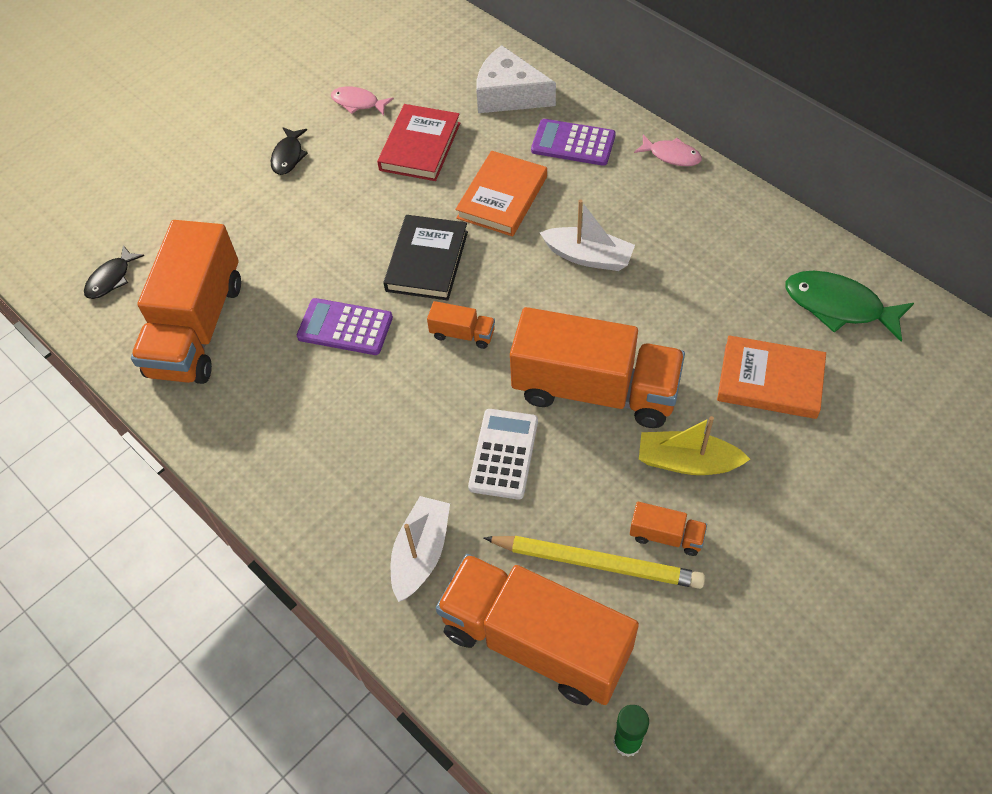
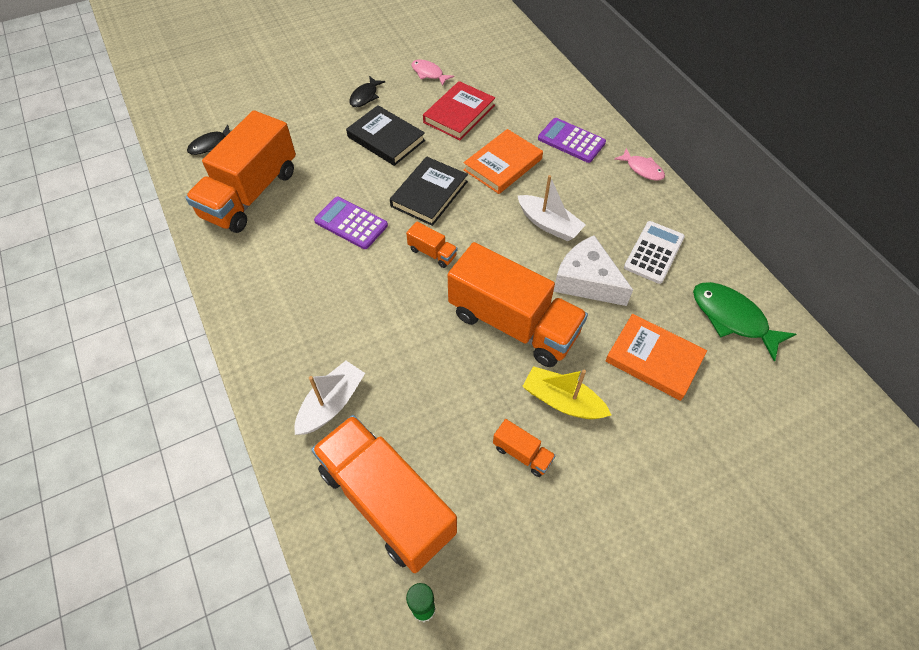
camera: 15 degrees right, 0 degrees up
white calculator [468,409,538,500] -> white calculator moved to [624,221,685,284]
white cheese [476,45,556,113] -> white cheese moved to [553,235,633,306]
yellow pencil [484,536,705,589] -> none
none -> black book [346,105,425,166]

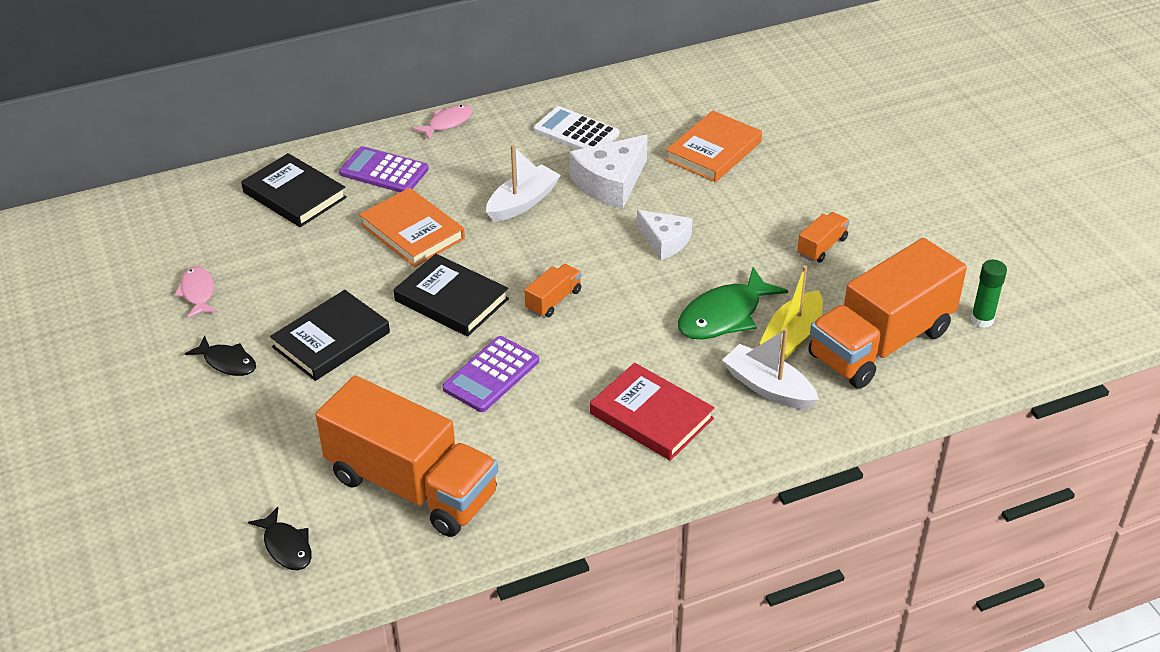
camera: 85 degrees left, 15 degrees down
pink fish [412,59,454,86] -> pink fish turned 120 degrees clockwise [174,266,217,318]
red book [423,81,495,140] -> red book moved to [590,363,715,461]
orange truck [448,242,588,367] -> white cheese [637,210,693,260]
yellow boat [522,366,611,419] -> yellow boat moved to [759,265,823,360]
purple calculator [538,118,606,163] -> purple calculator turned 75 degrees clockwise [339,146,429,192]
green fish [693,282,796,361] -> green fish moved to [678,267,788,339]
none -> black book [241,153,347,227]

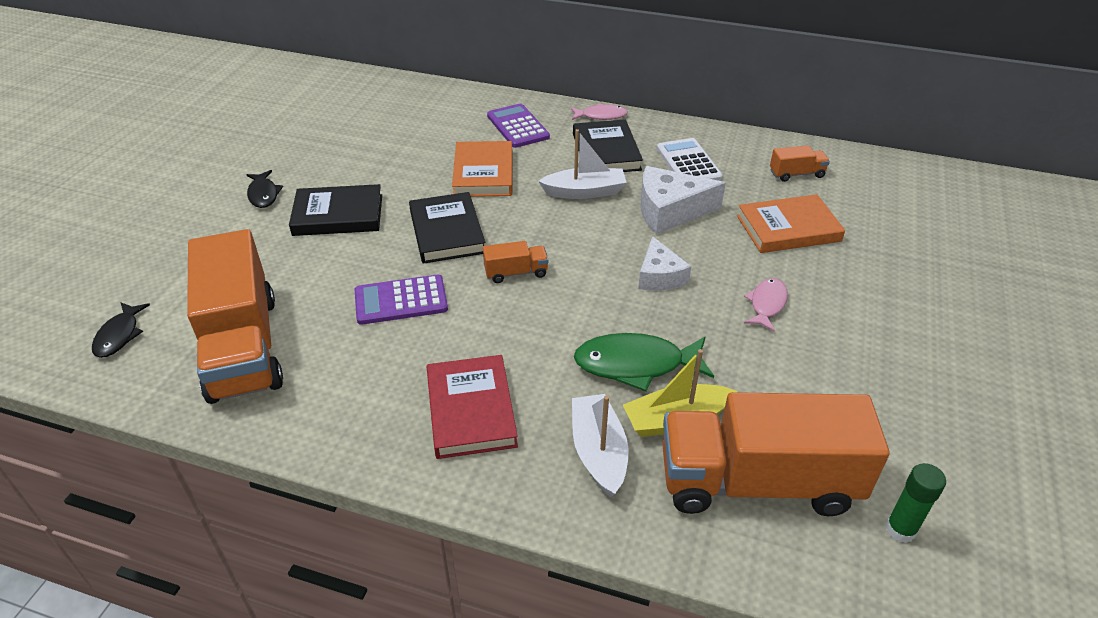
camera: 40 degrees right, 0 degrees up
pink fish [174,266,217,318] -> pink fish moved to [744,278,788,332]
black book [241,153,347,227] -> black book moved to [573,119,643,172]
orange truck [797,212,850,262] -> orange truck moved to [770,145,830,182]

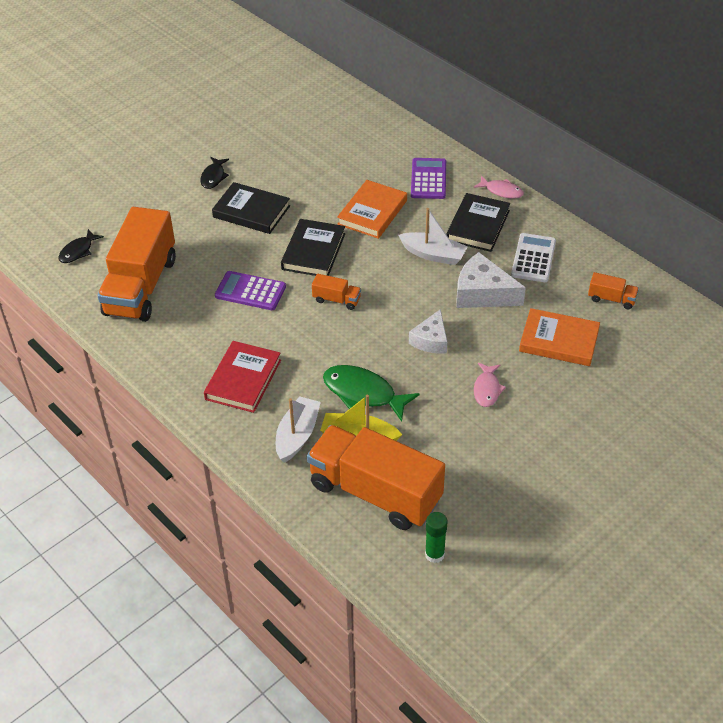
camera: 30 degrees right, 5 degrees up
pink fish [744,278,788,332] -> pink fish turned 135 degrees clockwise [474,363,506,407]

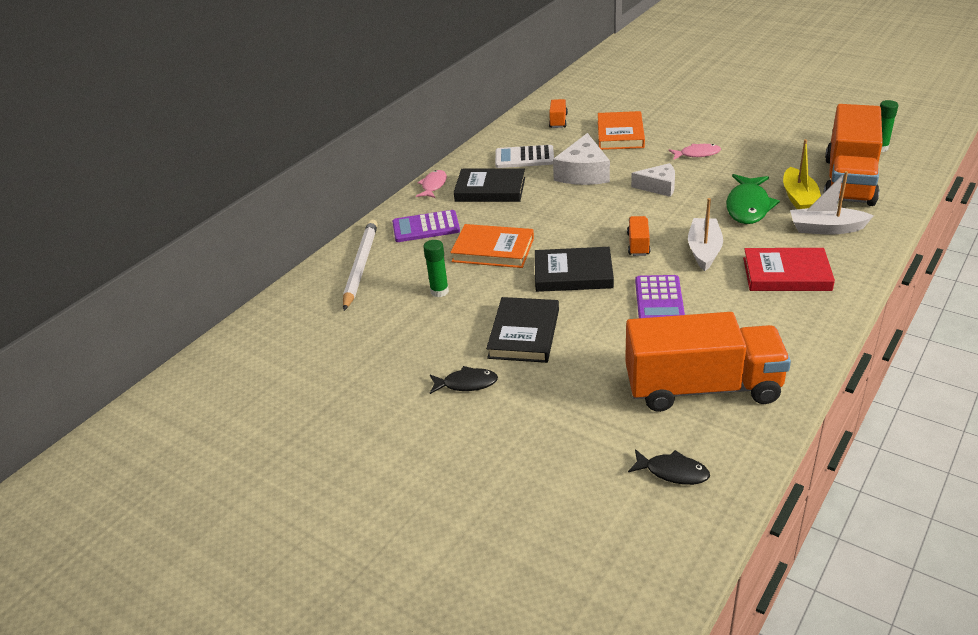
camera: 100 degrees left, 10 degrees down
white boat [398,208,468,265] -> white boat moved to [688,198,723,271]
none -> white pencil [343,219,378,311]
none -> green glue stick [423,240,449,297]

